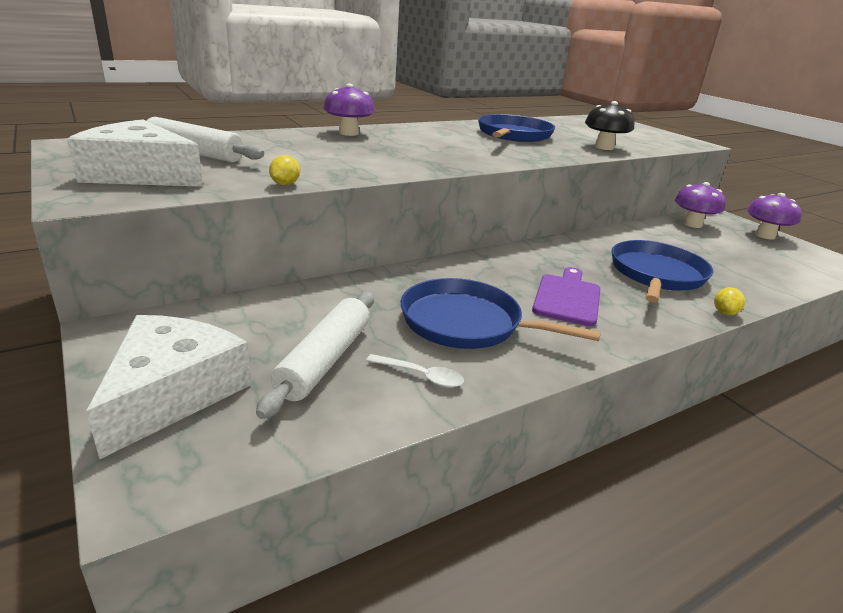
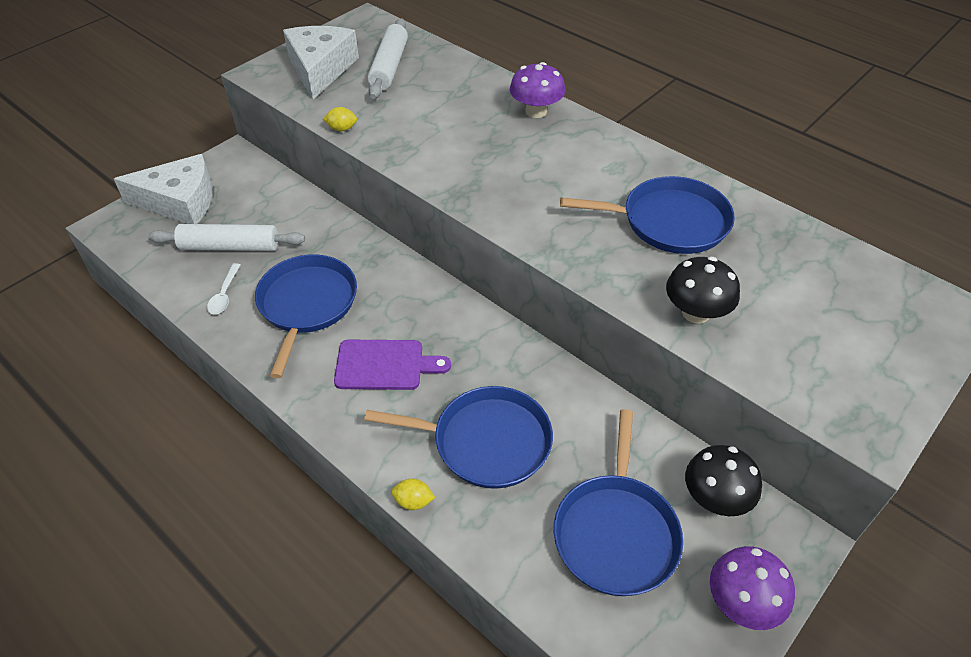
camera: 75 degrees right, 20 degrees up
purple mushroom [675,182,726,228] -> black mushroom [685,445,762,516]
none -> blue pan [554,409,683,596]

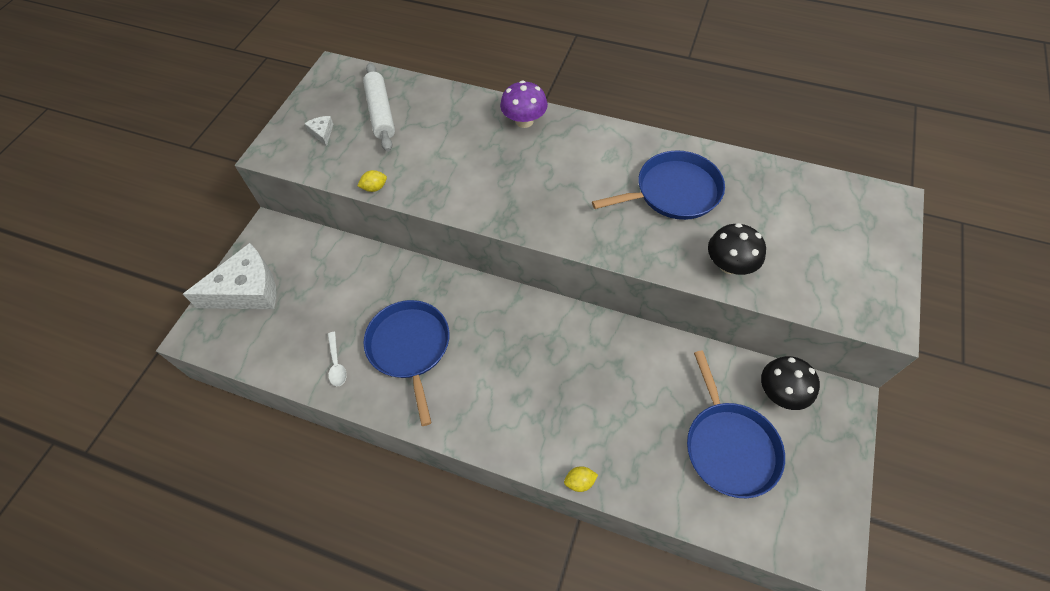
camera: 20 degrees left, 10 degrees up
white rolling pin [148,224,305,251] -> none
white cheese [283,26,359,100] -> white cheese [304,116,333,146], size x0.41
purple cutting board [334,340,451,390] -> none
blue pan [364,386,553,489] -> none
purple mushroom [710,546,795,630] -> none

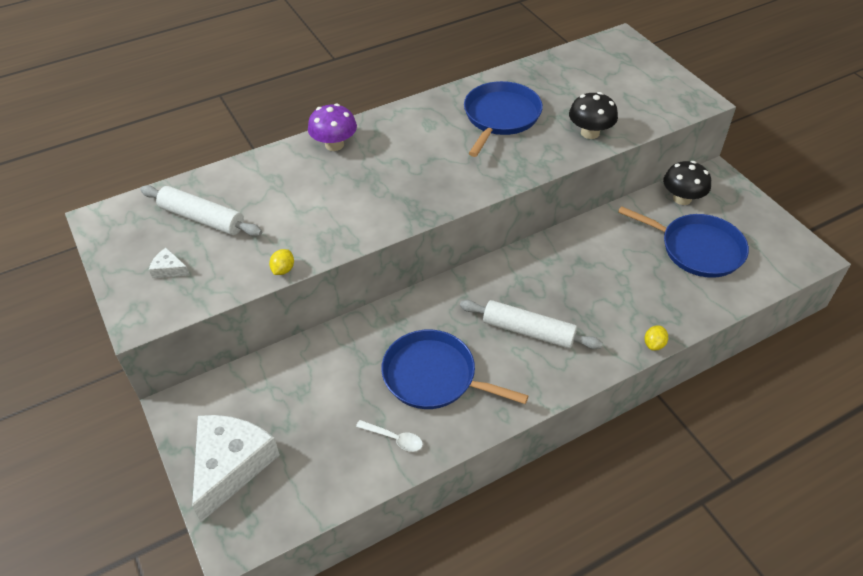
camera: 50 degrees left, 10 degrees down
none -> white rolling pin [460,300,603,349]

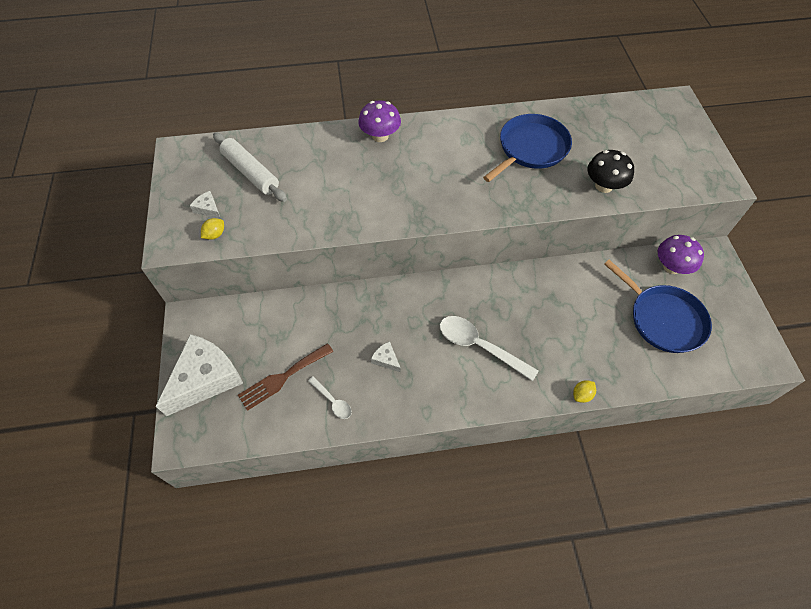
camera: 20 degrees right, 10 degrees up
yellow lemon [269,249,294,275] -> yellow lemon moved to [201,218,224,240]
blue pan [381,329,528,409] -> white cheese [371,341,401,372]
white rolling pin [460,300,603,349] -> white spoon [440,316,539,381]
black mushroom [663,161,711,205] -> purple mushroom [658,235,704,274]
none -> brown fork [238,343,333,411]

